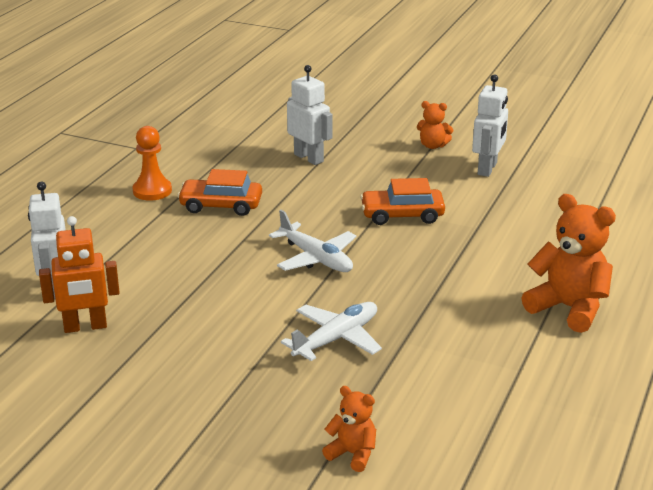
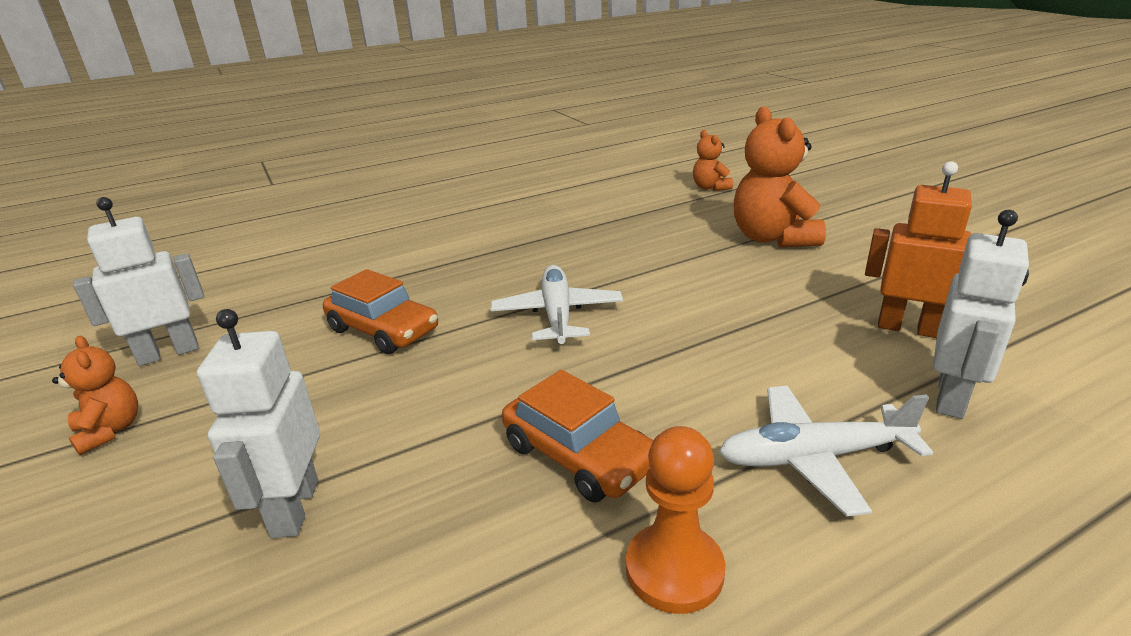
camera: 140 degrees left, 0 degrees up
white plane [281,302,382,361] -> white plane moved to [719,386,933,516]
orange teddy bear [521,194,616,333] -> orange teddy bear moved to [734,106,826,247]

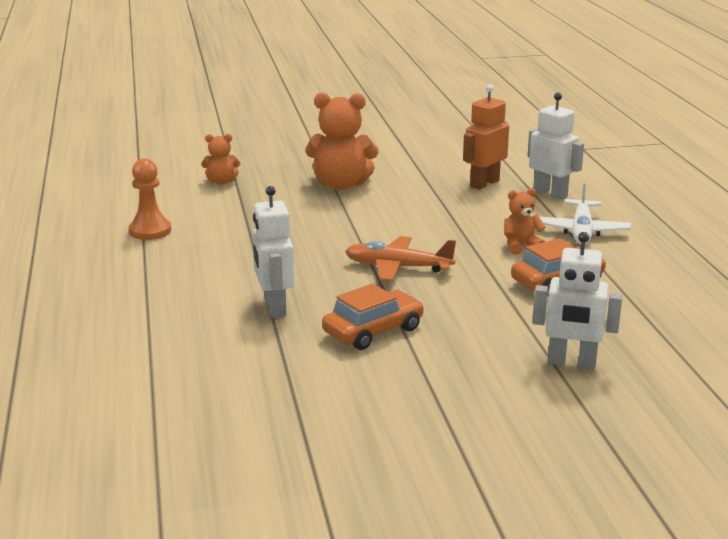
camera: 75 degrees left, 5 degrees down
orange teddy bear [52,336,138,455] -> orange teddy bear moved to [504,188,546,255]
white robot [73,197,204,366] -> white robot moved to [252,186,295,318]
white plane [491,265,623,344] -> orange plane [345,236,456,281]
orange pawn [626,426,725,614] -> orange pawn moved to [129,158,171,240]

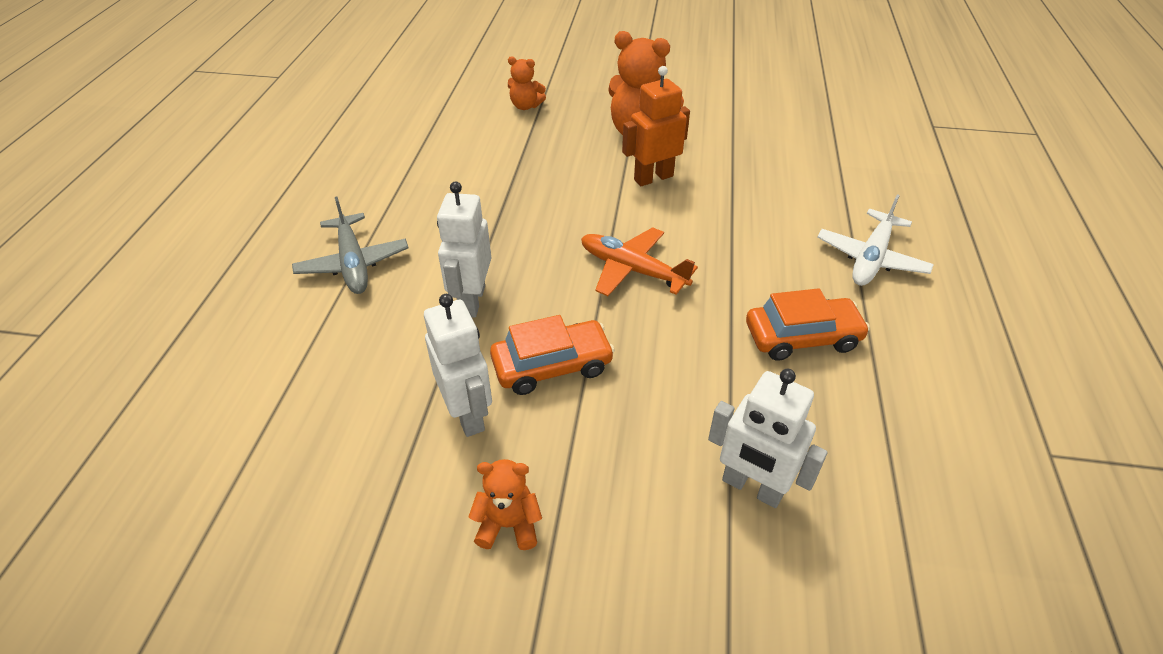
camera: 20 degrees right, 20 degrees up
orange pawn [129,158,171,240] -> none
orange robot [463,84,509,190] -> orange robot moved to [622,66,690,186]
orange teddy bear [504,188,546,255] -> orange teddy bear moved to [468,459,542,550]
white robot [528,93,584,200] -> white robot moved to [424,294,492,437]
none -> grey plane [292,197,409,294]

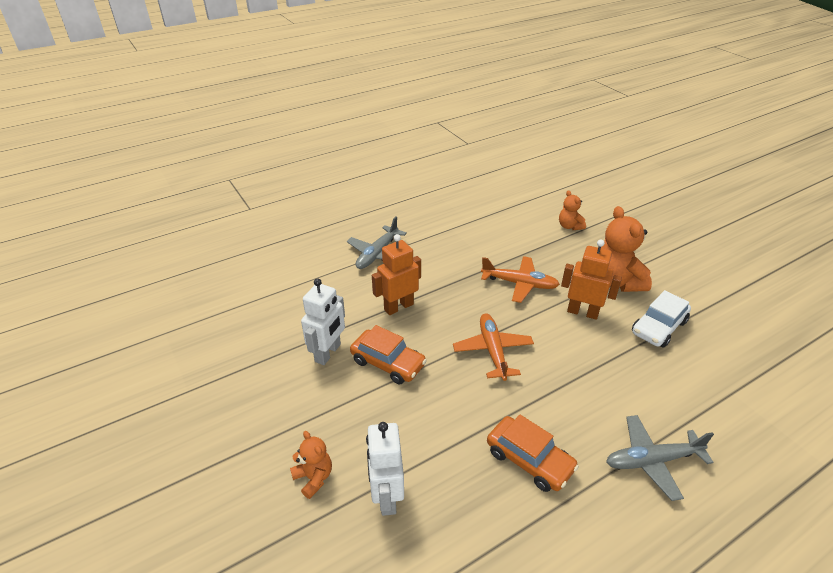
camera: 50 degrees right, 5 degrees down
white robot [437,181,491,318] -> orange robot [372,234,421,315]
orange teddy bear [468,459,542,550] -> orange teddy bear moved to [290,431,332,499]
white plane [817,194,934,286] -> grey plane [606,415,714,501]
none -> orange plane [481,256,560,303]
none -> white car [632,290,691,348]

